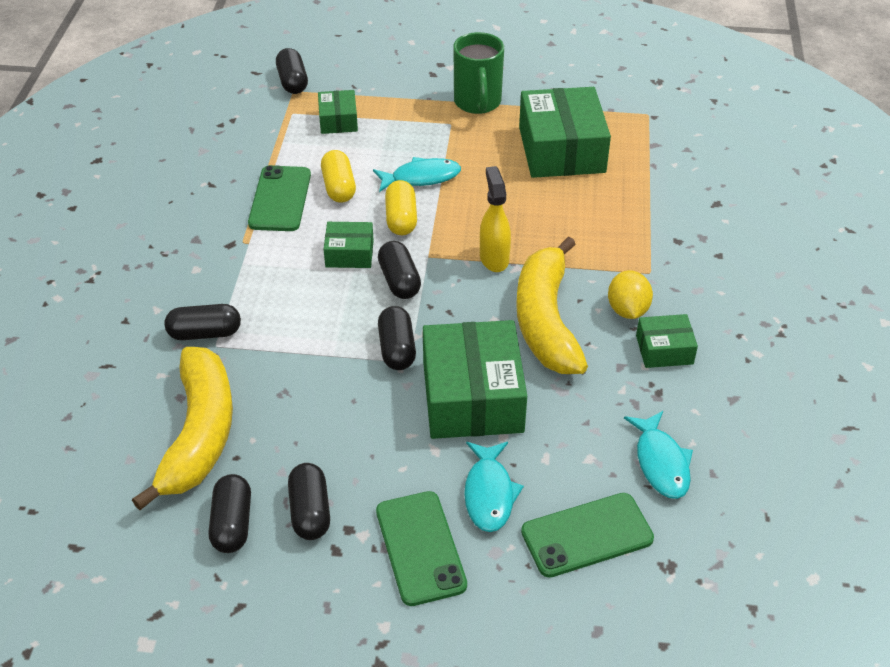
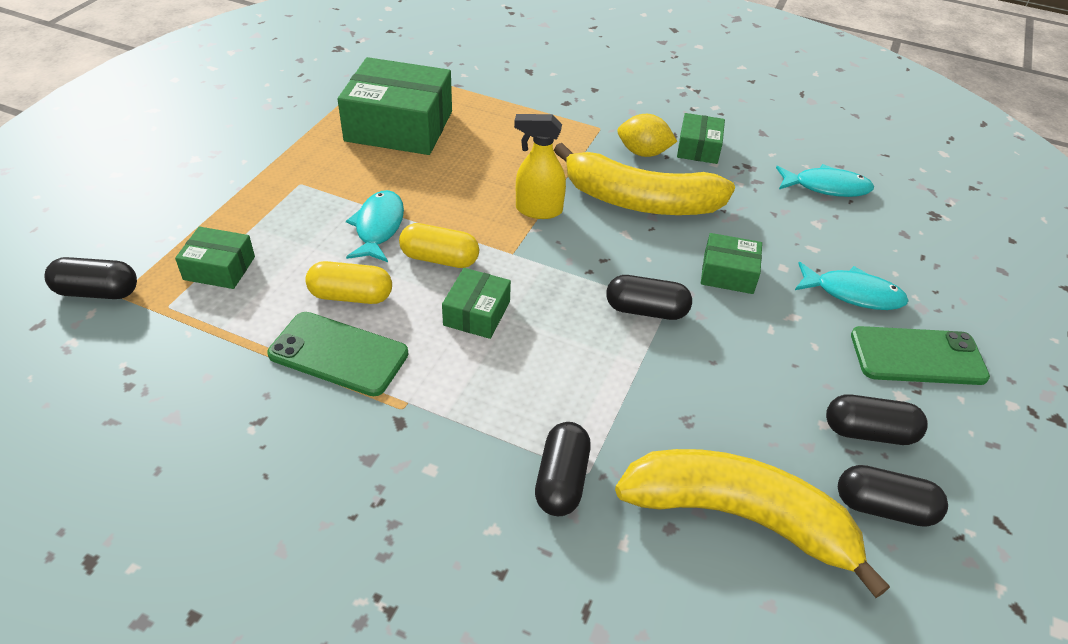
camera: 75 degrees left, 0 degrees up
black capsule [378,241,421,299] -> none
green box [423,320,527,439] -> green box [701,233,762,294], size x0.50
green mug [454,32,504,114] -> none
green phone [521,493,654,578] -> none

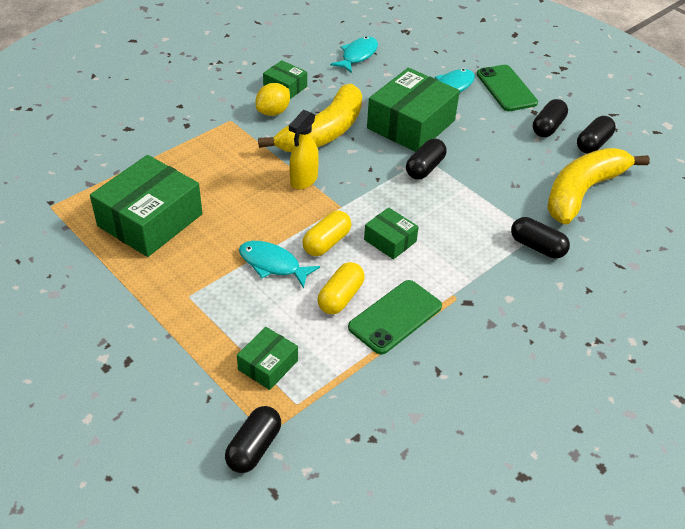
camera: 65 degrees left, 0 degrees up
green box [701,233,762,294] -> green box [367,68,460,152], size x1.99
green phone [851,326,990,385] -> green phone turned 45 degrees counterclockwise [477,65,538,111]

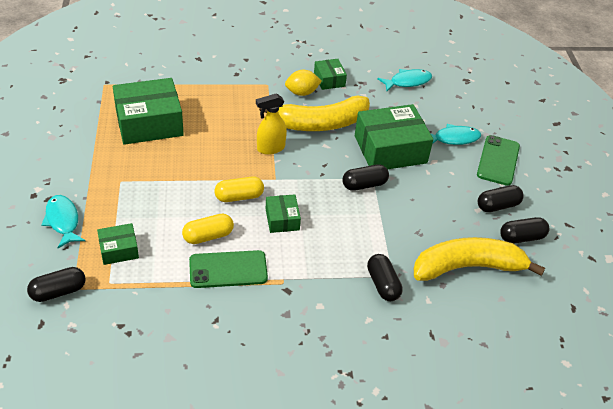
camera: 35 degrees right, 0 degrees up
turquoise fish [239,241,320,288] -> turquoise fish moved to [41,195,85,248]

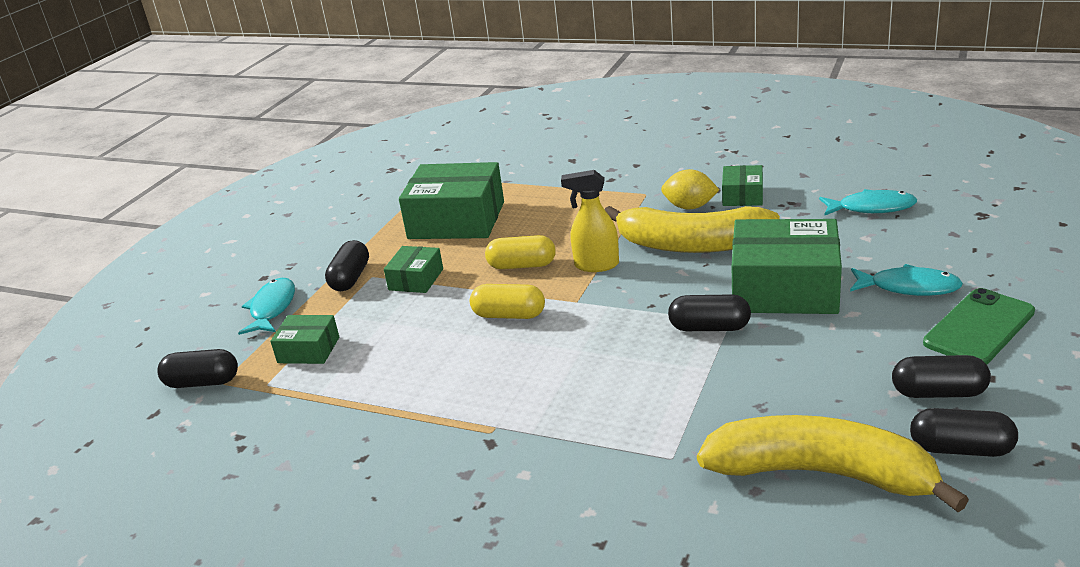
camera: 35 degrees right, 15 degrees down
yellow capsule [182,214,234,244] -> yellow capsule moved to [485,235,556,269]
green phone [189,250,268,288] -> none
green box [266,194,301,233] -> green box moved to [384,246,443,293]
black capsule [367,254,403,301] -> black capsule moved to [325,240,369,291]

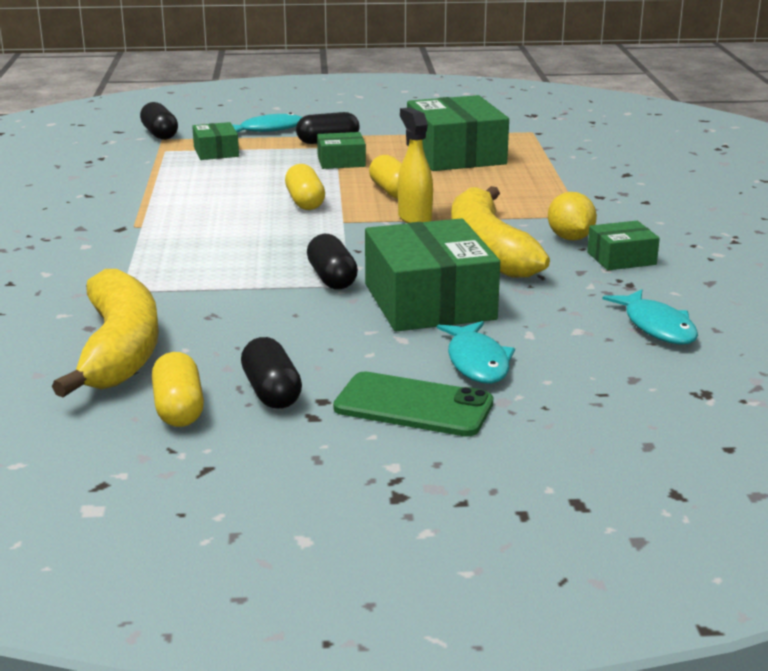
camera: 60 degrees right, 5 degrees down
black capsule [910,408,1018,457] -> yellow capsule [152,352,204,427]

